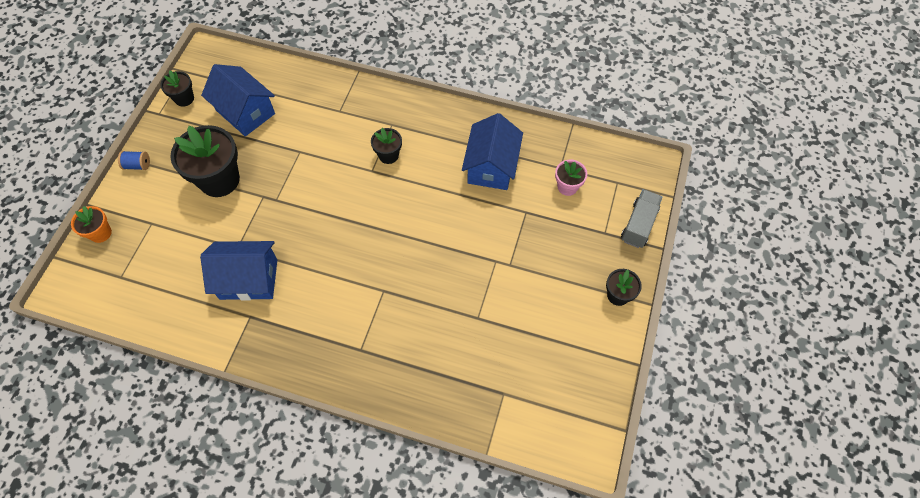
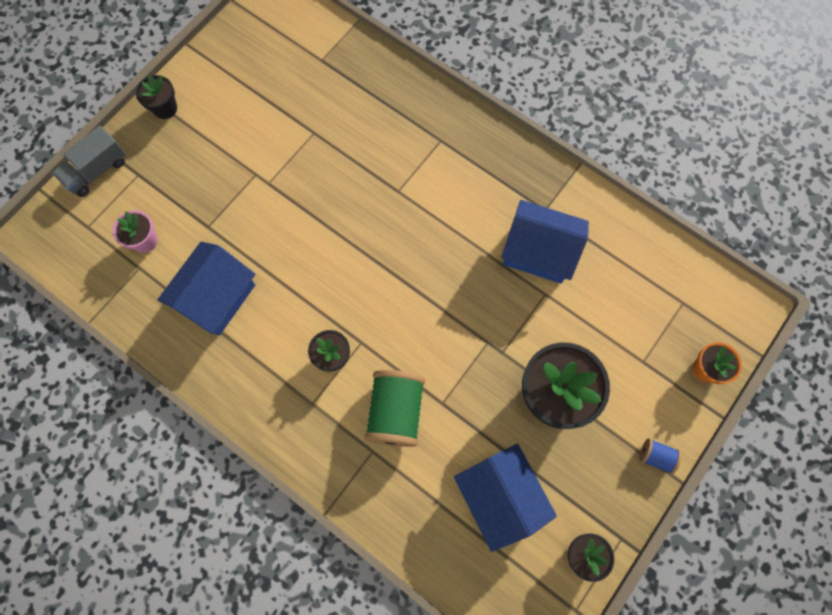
camera: 160 degrees left, 10 degrees up
none -> green spool [364,370,425,447]

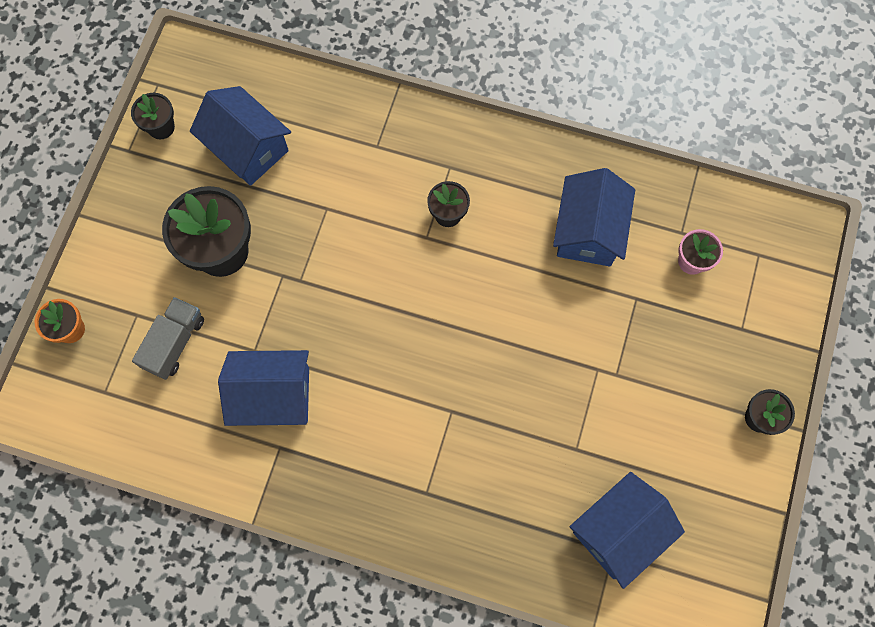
camera: 160 degrees right, 0 degrees up
grey truck [52,126,126,197] -> grey truck moved to [132,297,204,380]
green spool [364,370,425,447] -> none
blue spool [639,438,682,474] -> none
none -> blue house [570,472,685,589]

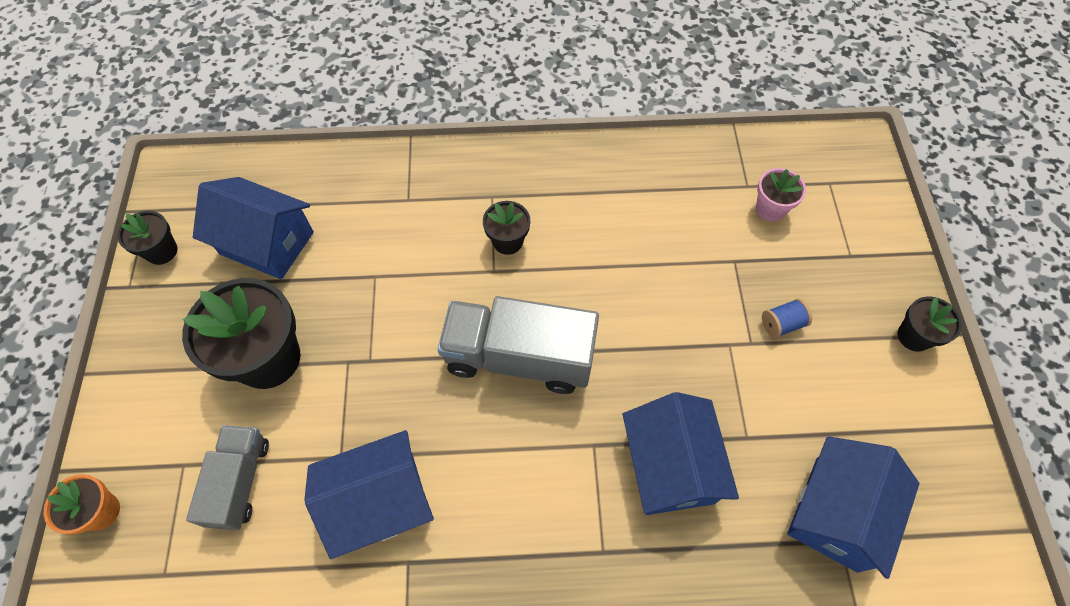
camera: 20 degrees left, 10 degrees down
blue house [553,168,635,267] -> blue house moved to [623,392,739,515]
none -> grey truck [438,296,599,394]
none -> blue spool [762,299,812,338]

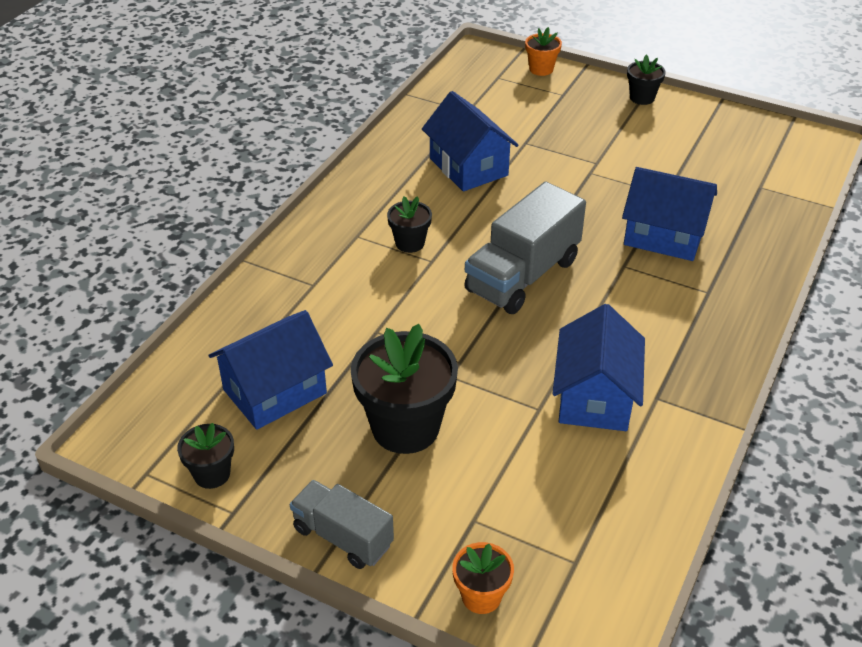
camera: 60 degrees left, 20 degrees down
grey truck [186,425,269,530] -> grey truck moved to [290,480,394,569]
pink flower pot [756,168,806,221] -> none
blue spool [762,299,812,338] -> none
blue house [787,436,919,579] -> blue house moved to [422,91,519,191]
none -> orange flower pot [525,27,562,76]

